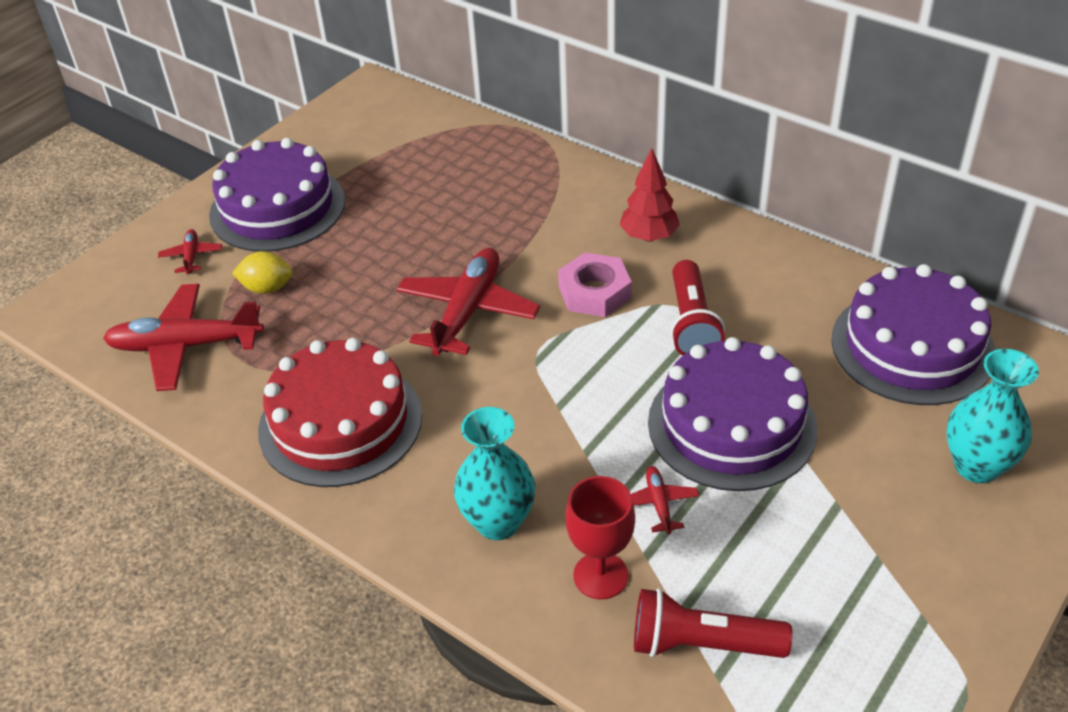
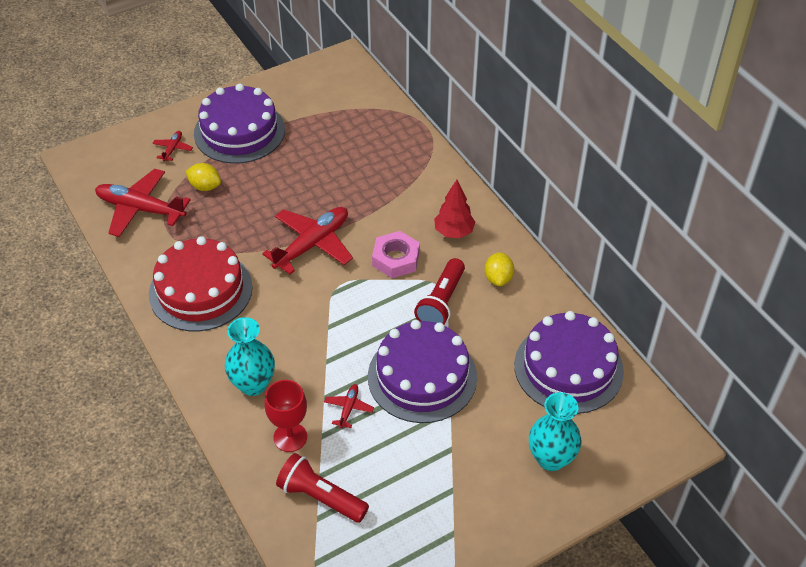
camera: 20 degrees right, 5 degrees up
none -> yellow lemon [484,252,514,286]

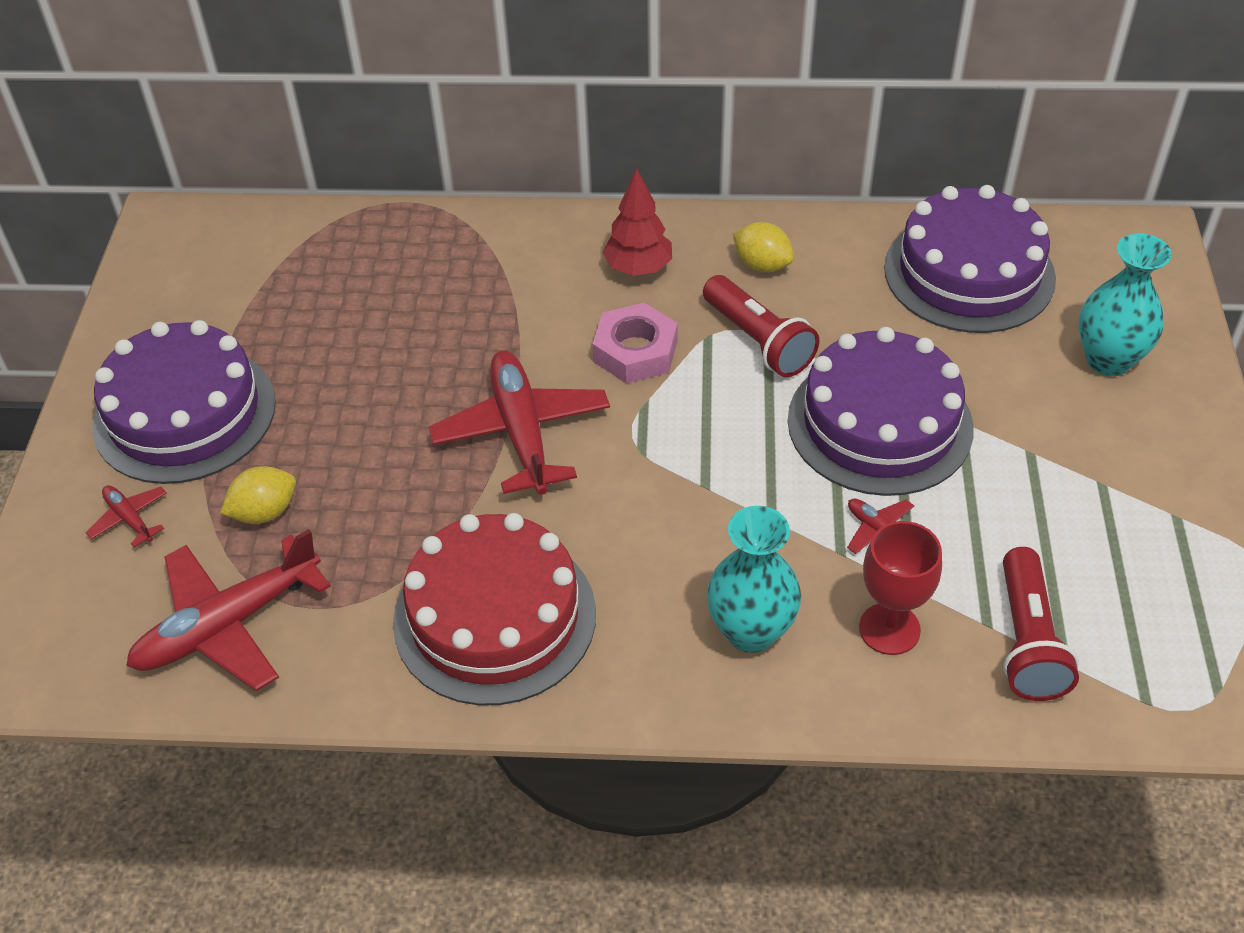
camera: 55 degrees left, 0 degrees up
red flashlight [276,453,369,523] -> red flashlight turned 60 degrees counterclockwise [1003,547,1079,701]

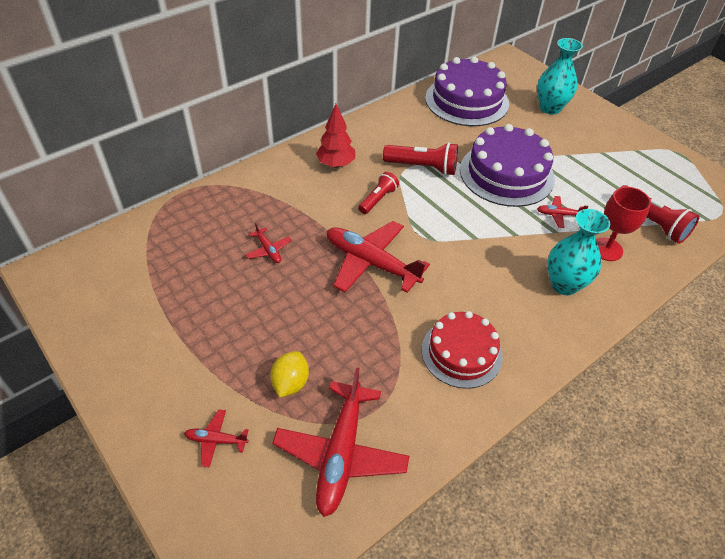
camera: 45 degrees left, 0 degrees up
purple cake [92,320,276,484] -> none
red cake [393,513,596,705] -> red cake [422,311,503,389], size x0.67
pink nut [592,303,677,383] -> red flashlight [358,172,399,214]
yellow lemon [733,222,794,272] -> none
none -> red plane [245,222,292,263]

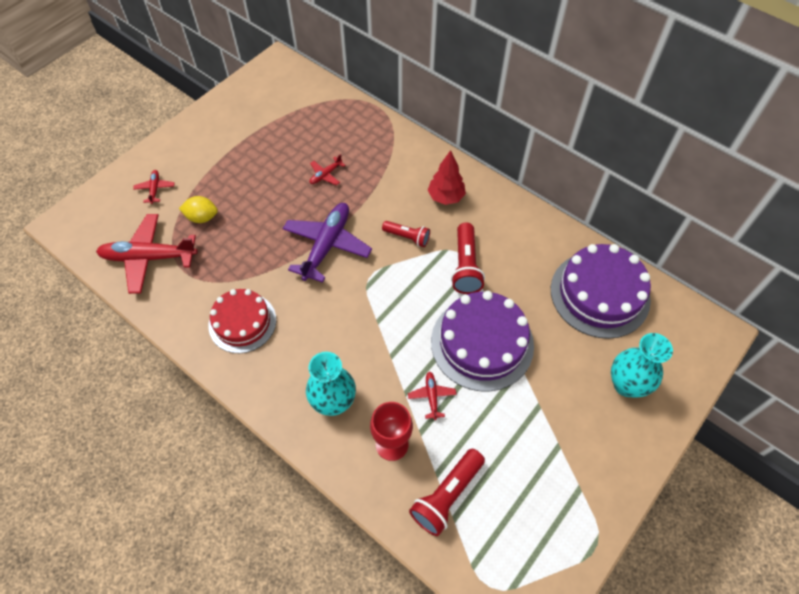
camera: 80 degrees right, 10 degrees up
red plane [327,221,430,293] -> purple plane [283,203,372,283]

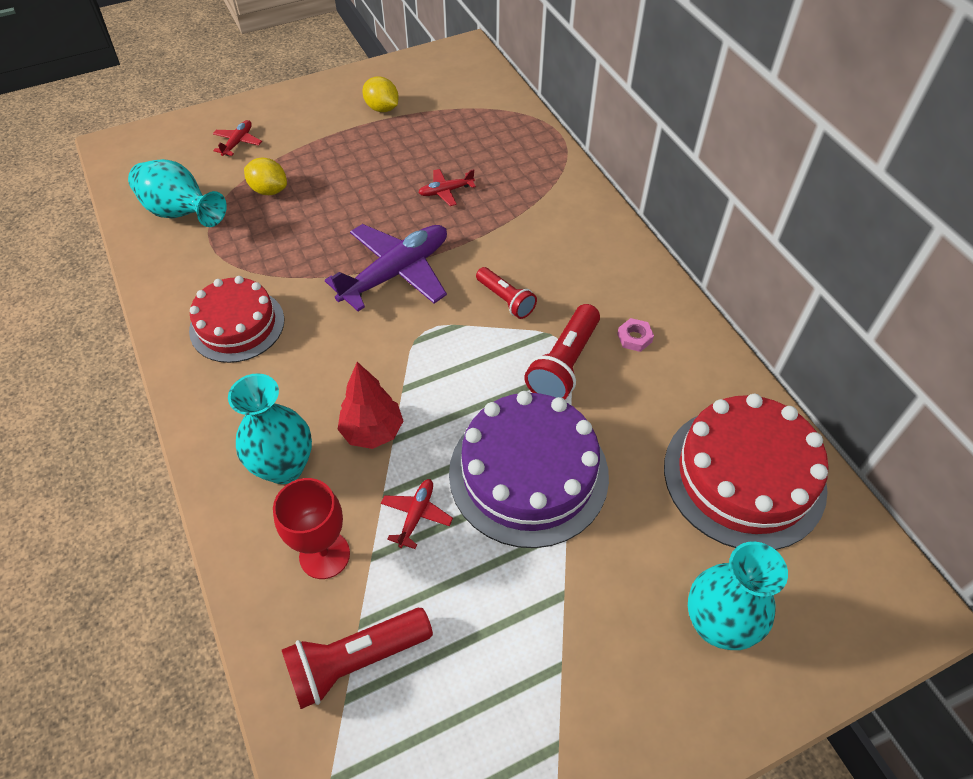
camera: 25 degrees right, 5 degrees down
red plane [96,214,198,294] -> turquoise vase [128,159,227,227]
red tree [428,150,466,205] -> red tree moved to [337,362,403,449]
purple cake [551,244,651,339] -> red cake [664,394,829,550]
none -> yellow lemon [363,77,399,112]
none -> pink nut [617,318,654,352]

